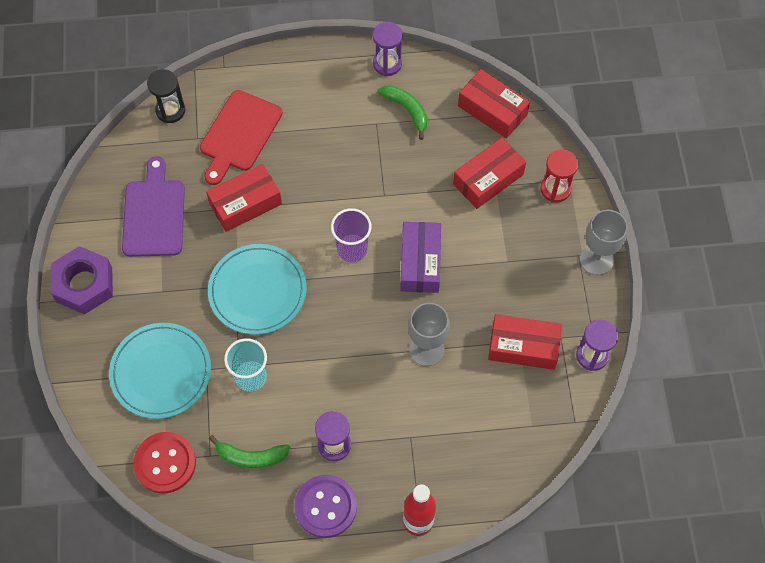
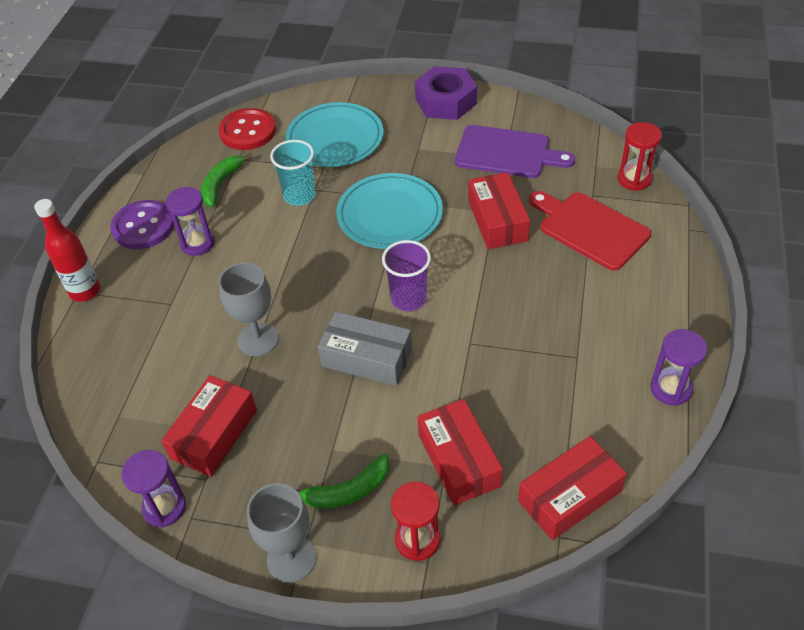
camera: 110 degrees right, 15 degrees down
black hourglass [147,69,185,123] -> red hourglass [618,122,662,191]
green banana [377,85,427,140] -> green banana moved to [295,454,390,508]
purple box [400,222,441,293] -> grey box [318,312,412,386]

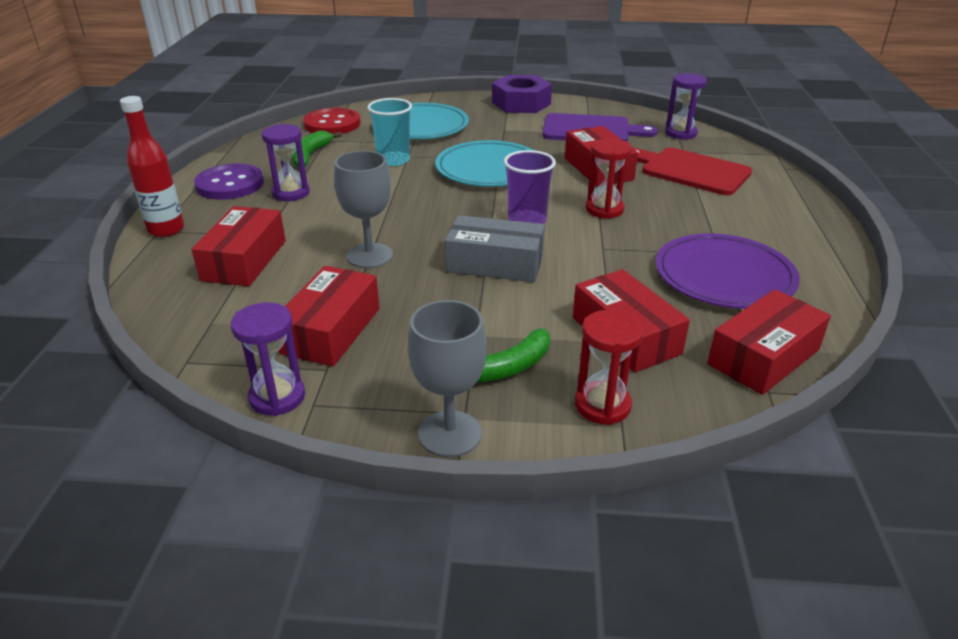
camera: 10 degrees left, 15 degrees down
red hourglass [618,122,662,191] -> red hourglass moved to [586,138,632,219]
purple hourglass [651,329,707,406] -> purple hourglass moved to [665,73,707,140]
none -> red box [192,206,286,286]
none -> purple plate [656,234,800,309]

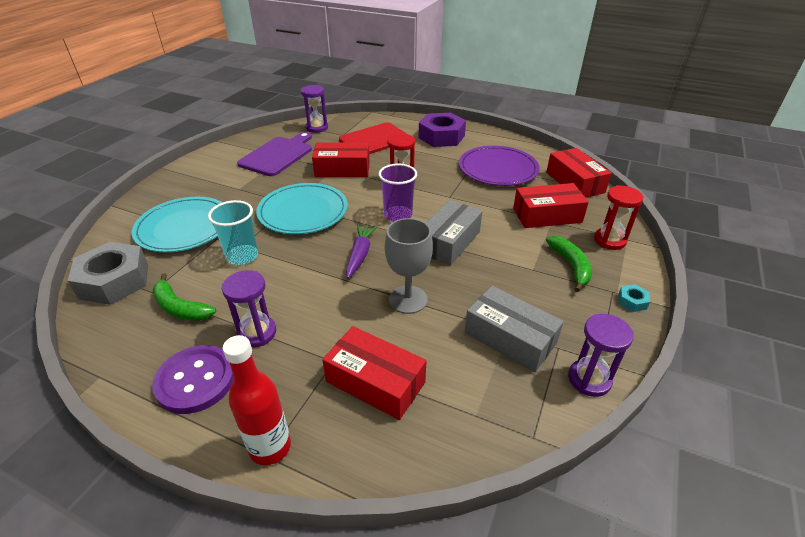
camera: 70 degrees left, 5 degrees up
red box [278,266,379,367] -> grey box [465,286,564,372]
red button [303,108,361,134] -> grey nut [68,242,148,305]
grey goblet [408,300,487,457] -> turquoise nut [618,284,650,312]
purple nut [492,75,552,113] -> purple nut moved to [418,113,466,147]
none -> purple carrot [346,224,377,278]

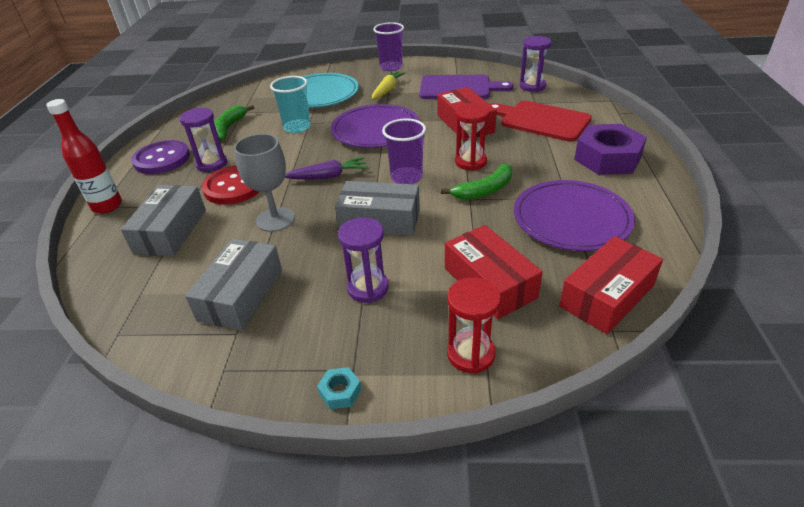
camera: 70 degrees right, 0 degrees up
grey nut [68,242,148,305] -> none
turquoise plate [256,183,348,234] -> purple plate [331,104,420,148]
red box [322,326,426,420] -> grey box [121,185,206,256]
green banana [546,236,592,292] -> green banana moved to [441,164,512,200]
purple hourglass [568,314,634,397] -> purple hourglass moved to [338,217,389,303]
none -> red button [202,166,259,205]
none -> yellow carrot [372,71,406,100]
none -> purple cup [373,22,404,71]

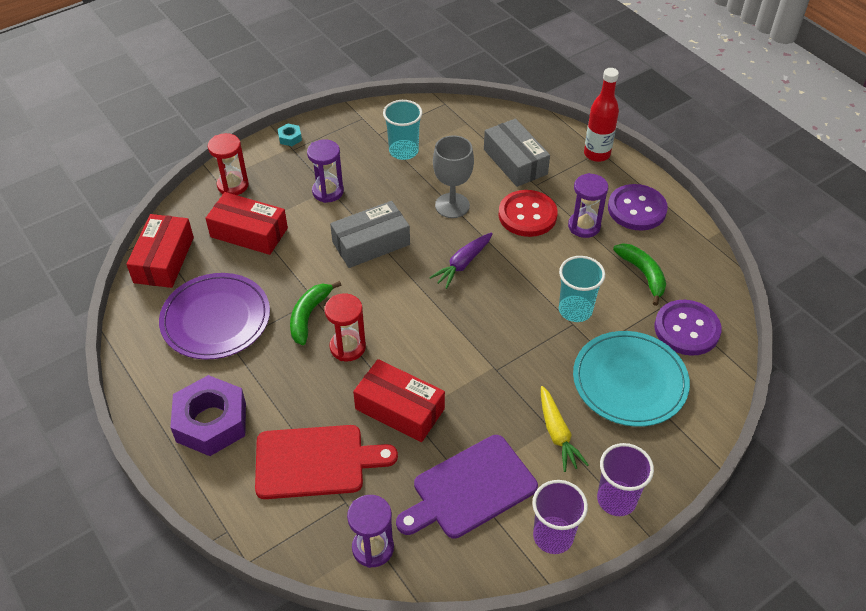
camera: 140 degrees right, 10 degrees up
grey box [185,239,282,331] -> turquoise cup [383,100,423,160]
purple plate [331,104,420,148] -> none
purple cup [382,119,426,184] -> purple cup moved to [532,480,588,554]
none -> purple button [655,300,722,356]

